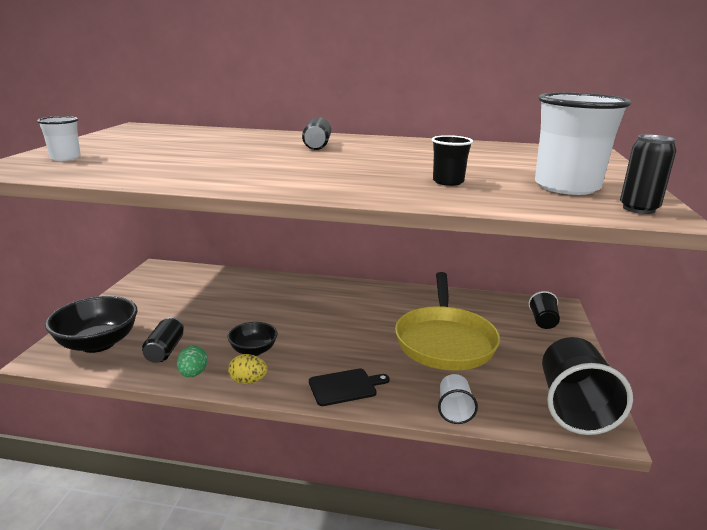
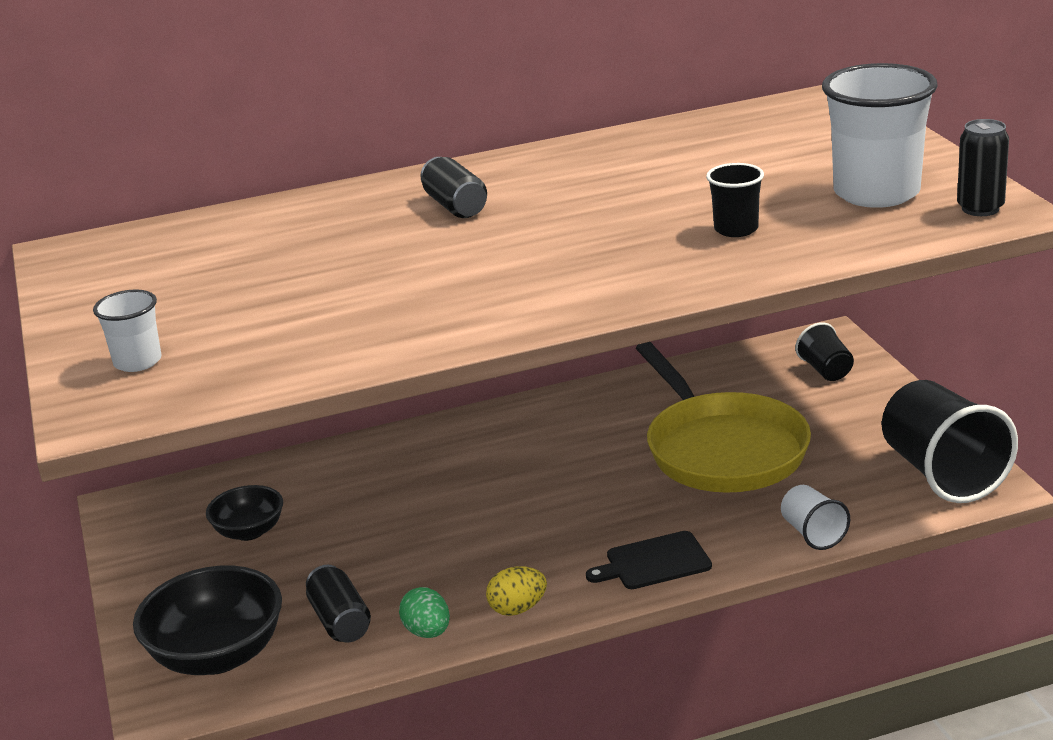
camera: 25 degrees left, 5 degrees up
black bowl [228,322,278,356] -> black bowl moved to [206,485,283,541]
black cutting board [309,368,390,406] -> black cutting board turned 150 degrees counterclockwise [586,531,712,589]

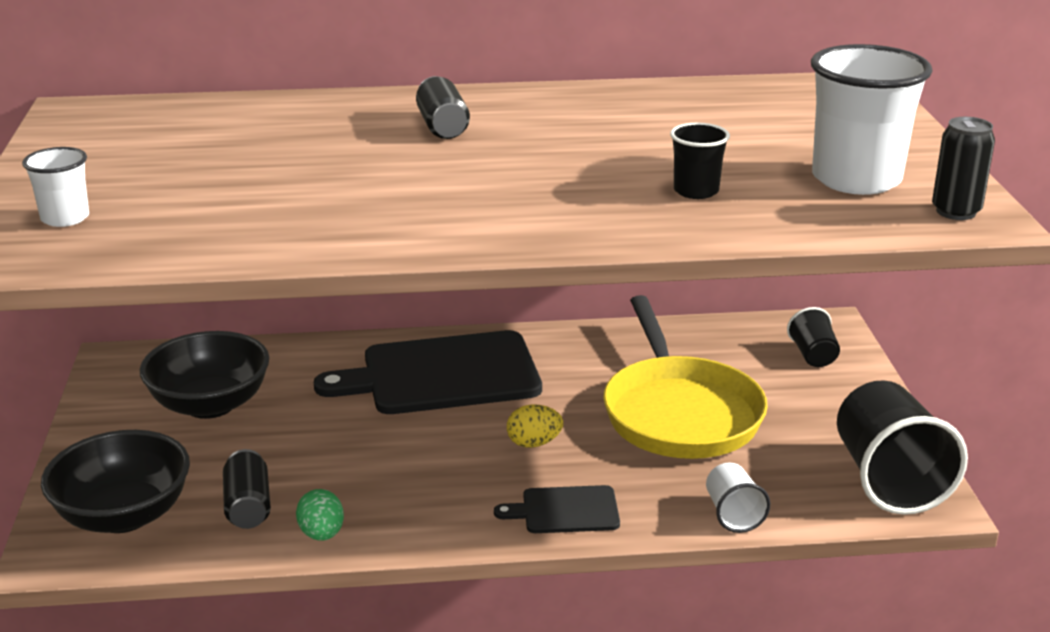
camera: 10 degrees right, 0 degrees up
black bowl [206,485,283,541] -> black bowl [140,331,269,419], size x1.70
yellow egg [486,566,547,616] -> yellow egg moved to [507,405,563,448]
none -> black cutting board [314,330,542,414]

